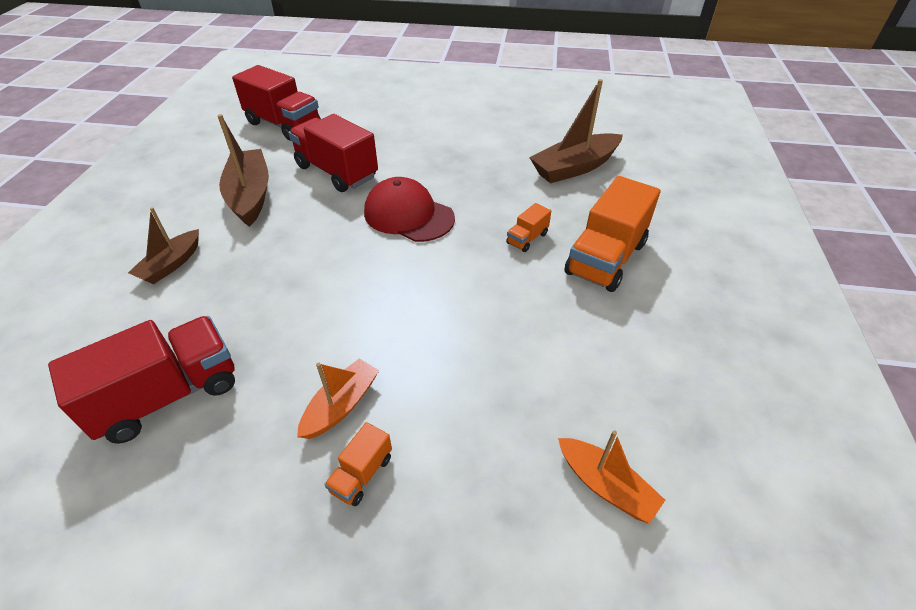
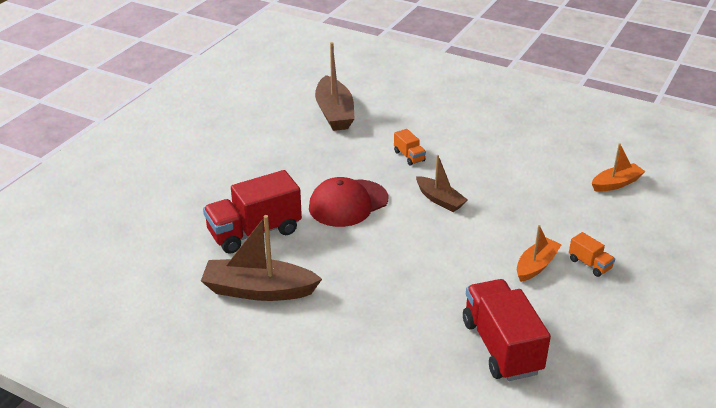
camera: 70 degrees left, 10 degrees down
brown boat [128,207,199,284] -> brown boat moved to [416,155,468,212]
red truck [232,65,321,141] -> none
orange boat [297,359,379,439] -> orange boat turned 75 degrees clockwise [517,225,562,282]
orange truck [564,176,661,292] -> none

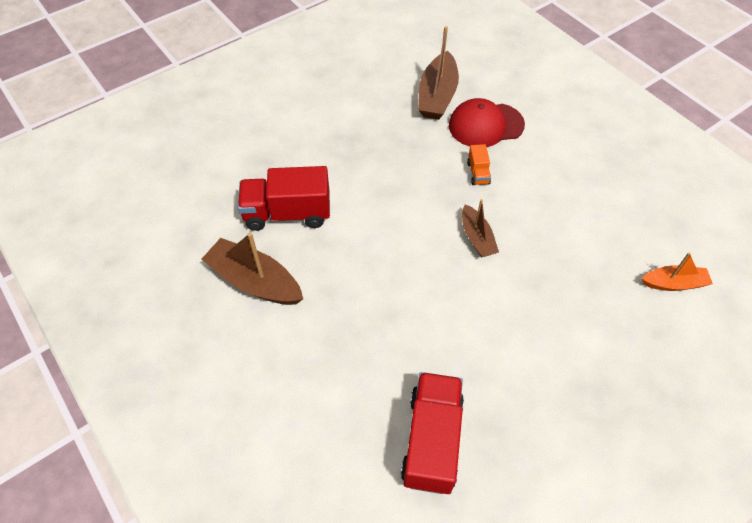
camera: 25 degrees right, 20 degrees up
red cap [309,177,388,227] -> red cap moved to [449,98,525,147]
orange boat [517,225,562,282] -> none
orange truck [569,232,615,277] -> none

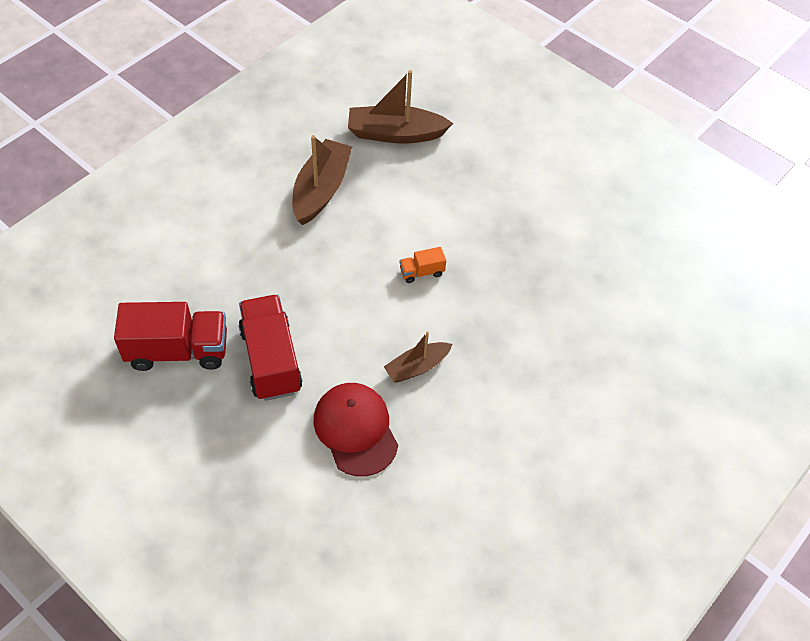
camera: 75 degrees right, 0 degrees up
red truck [238,166,330,231] -> red truck moved to [238,295,303,401]
brown boat [418,26,459,120] -> brown boat moved to [348,70,453,143]
red cap [449,98,525,147] -> red cap moved to [313,383,398,476]
orange truck [467,144,491,185] -> orange truck moved to [399,247,446,283]
orange boat [642,253,713,291] -> none

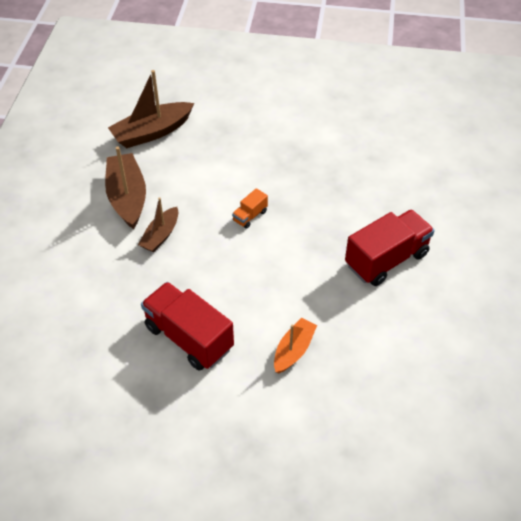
camera: 30 degrees left, 5 degrees down
red truck [114,302,227,371] -> red truck moved to [345,210,435,286]
red cap [313,383,398,476] -> orange boat [274,318,317,373]
brown boat [384,331,452,383] -> brown boat moved to [138,197,178,252]

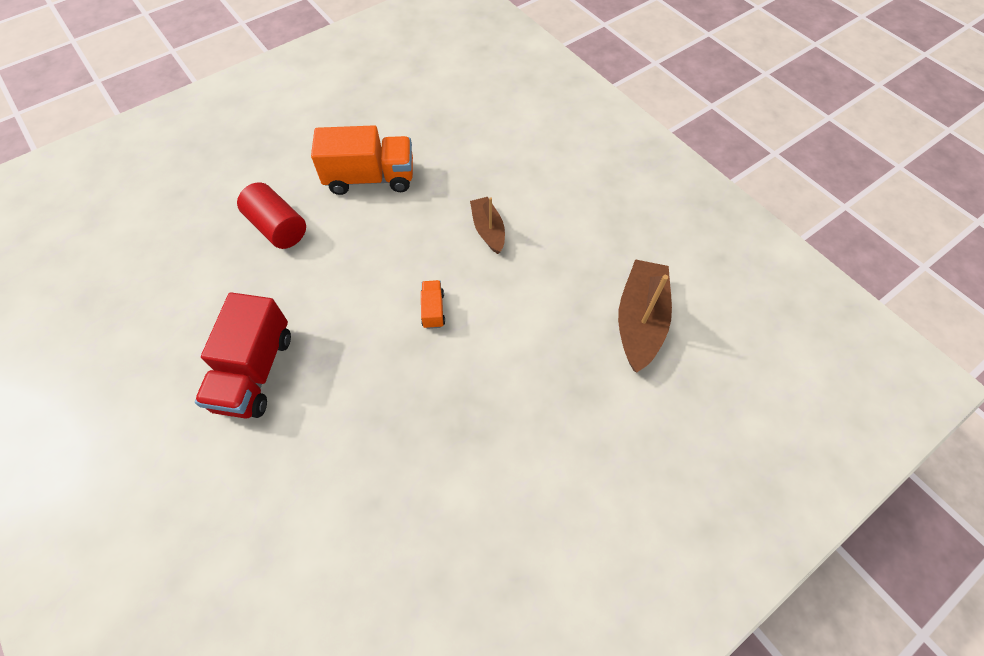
camera: 135 degrees right, 10 degrees up
brown boat [105,147,146,229] -> none
red truck [141,282,234,371] -> orange truck [311,125,413,195]
orange boat [274,318,317,373] -> red cylinder [237,182,306,249]

